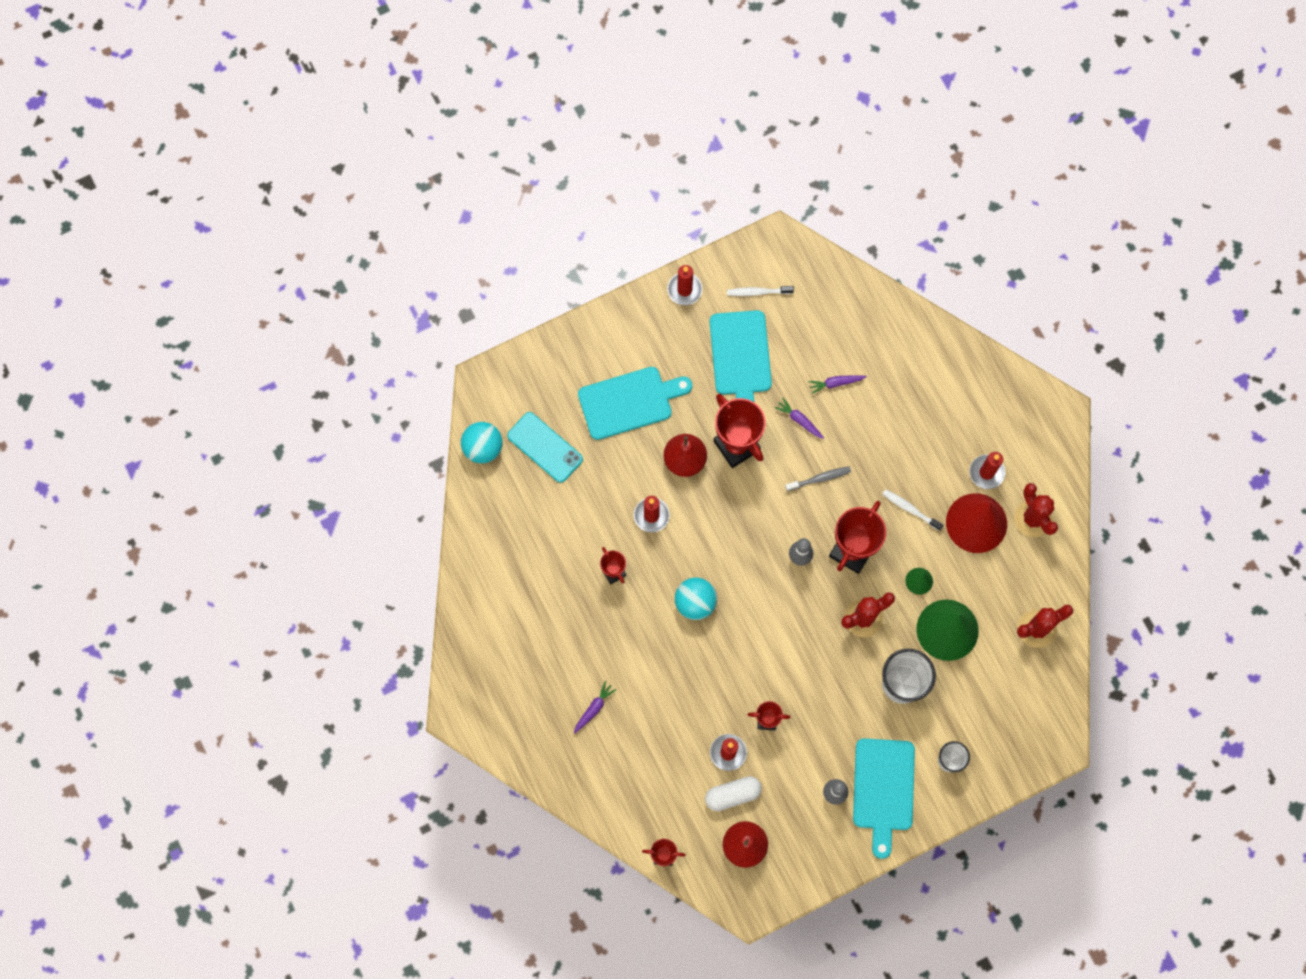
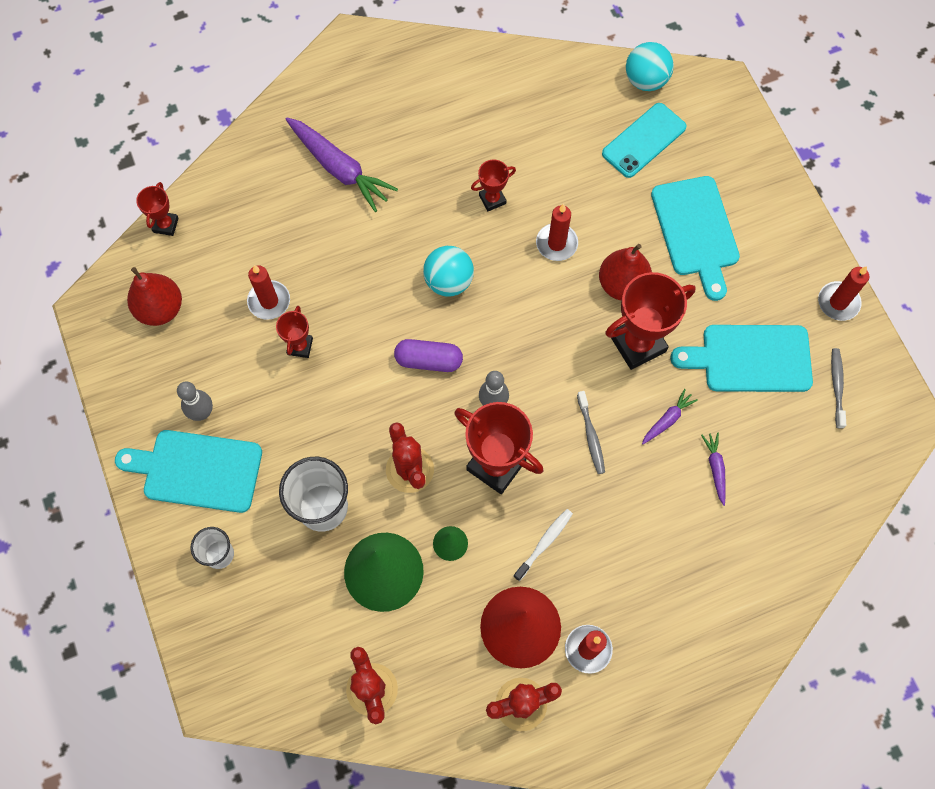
camera: 95 degrees right, 5 degrees down
purple carrot [574,681,617,734] -> purple carrot [285,117,398,212], size x2.06
white capsule [705,776,762,811] -> none
white toothbrush [727,286,794,296] -> grey toothbrush [831,348,846,429]
none -> purple capsule [394,339,463,372]

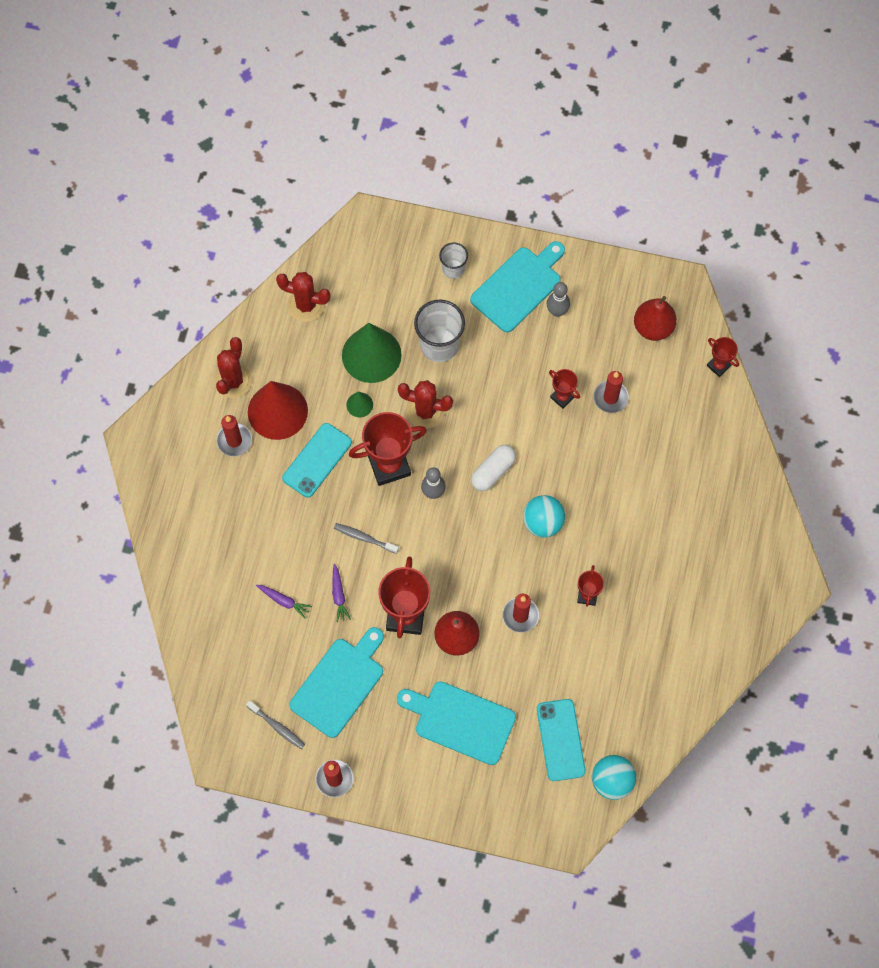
camera: 125 degrees right, 0 degrees up
purple carrot [285,117,398,212] -> none
purple capsule [394,339,463,372] -> white capsule [471,445,516,491]
white toothbrush [513,509,573,581] -> turquoise phone [282,423,352,497]

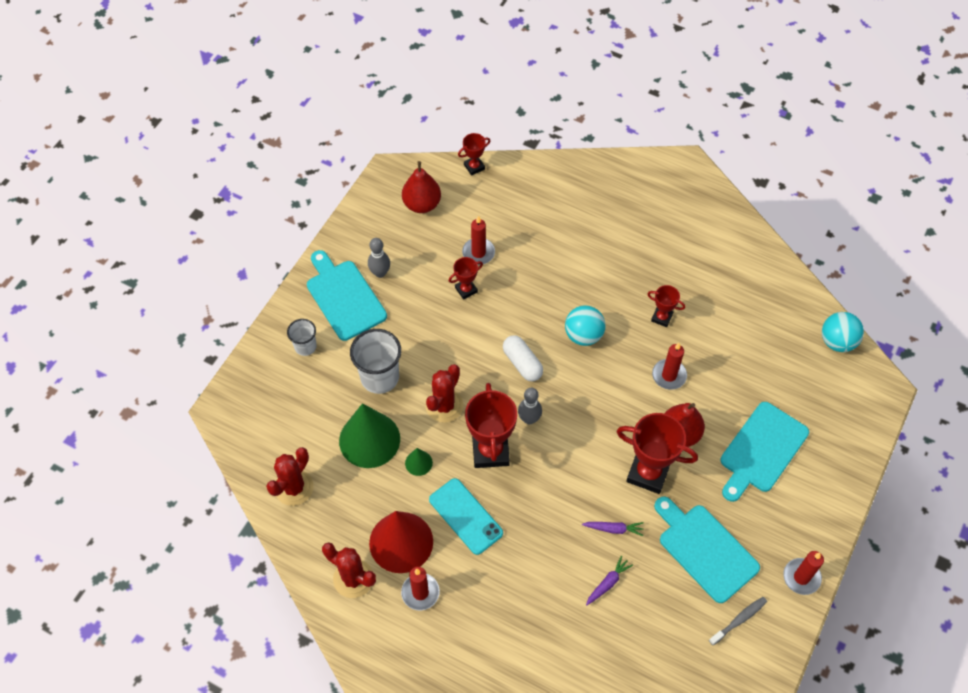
camera: 75 degrees left, 10 degrees down
grey toothbrush [334,523,399,554] -> none
turquoise phone [537,699,586,781] -> none

